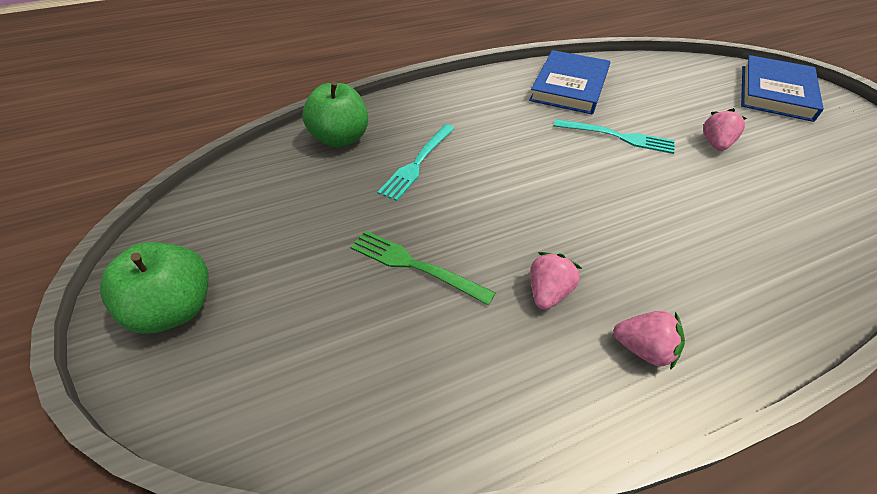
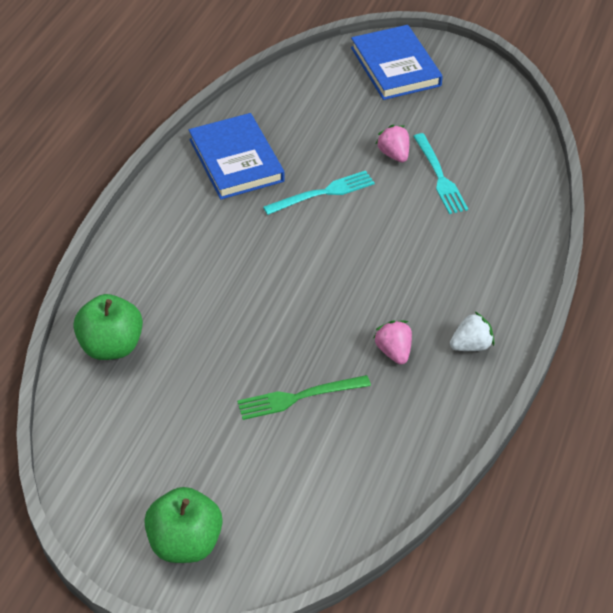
camera: 45 degrees left, 0 degrees up
turquoise fork [377,124,455,201] -> turquoise fork moved to [413,133,468,214]
pink strawberry [613,311,685,370] -> white strawberry [450,312,494,351]

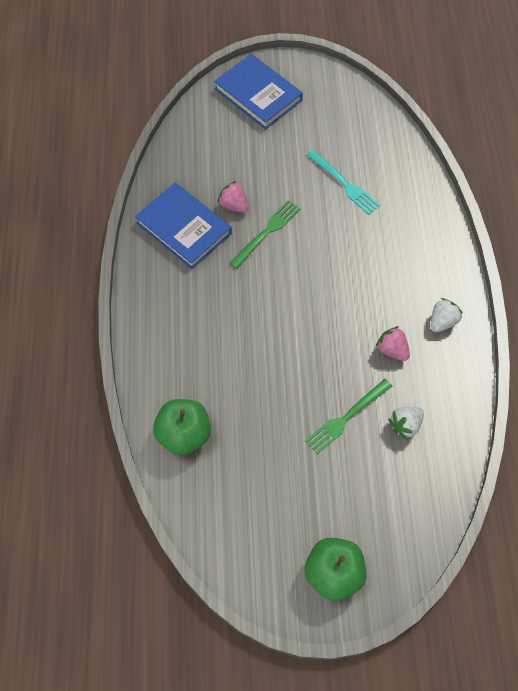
camera: 25 degrees left, 15 degrees up
turquoise fork [263,171,375,215] -> green fork [229,200,301,269]
pink strawberry [376,125,409,162] -> pink strawberry moved to [217,181,249,213]
none -> white strawberry [388,407,424,440]

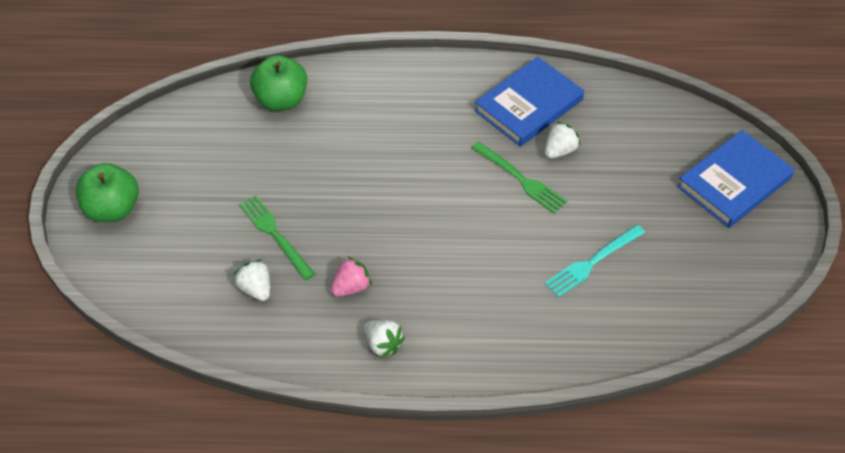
camera: 95 degrees right, 10 degrees down
pink strawberry [217,181,249,213] -> white strawberry [545,121,581,159]

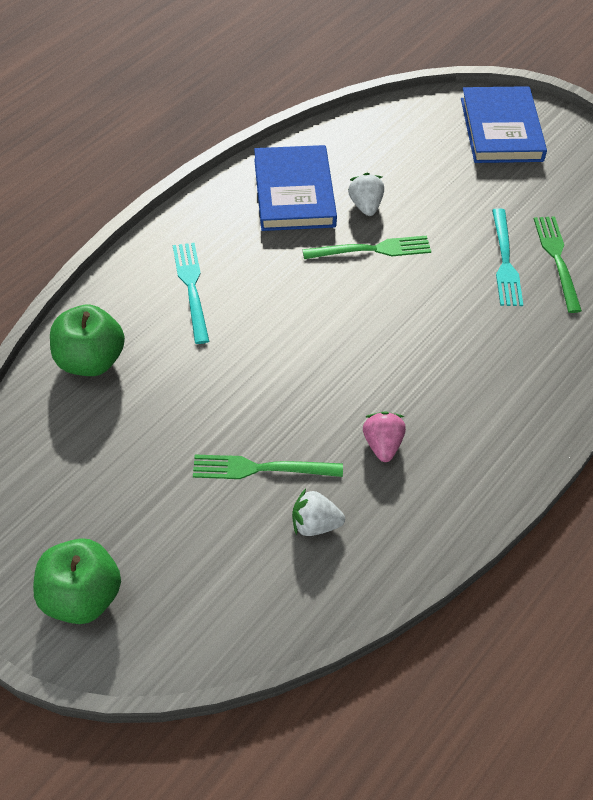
camera: 55 degrees left, 0 degrees up
white strawberry [364,320,405,358] -> none
none -> turquoise fork [173,243,209,344]
none -> green fork [534,216,582,313]

